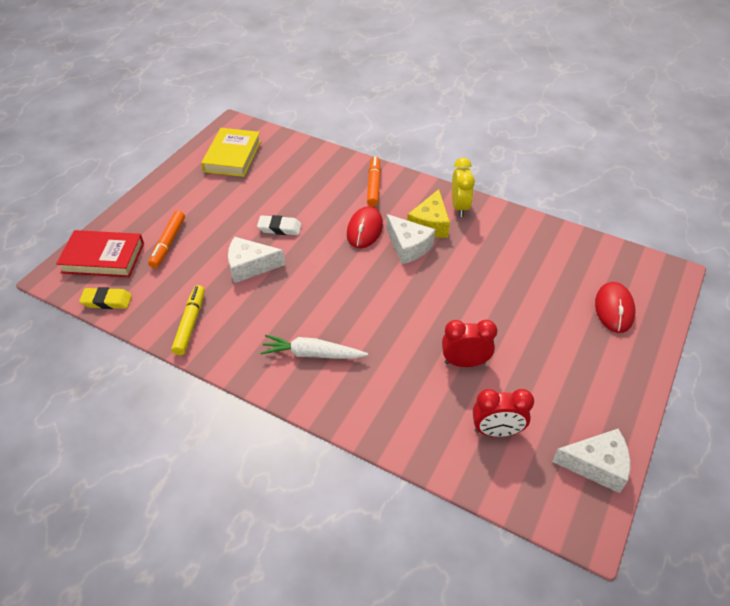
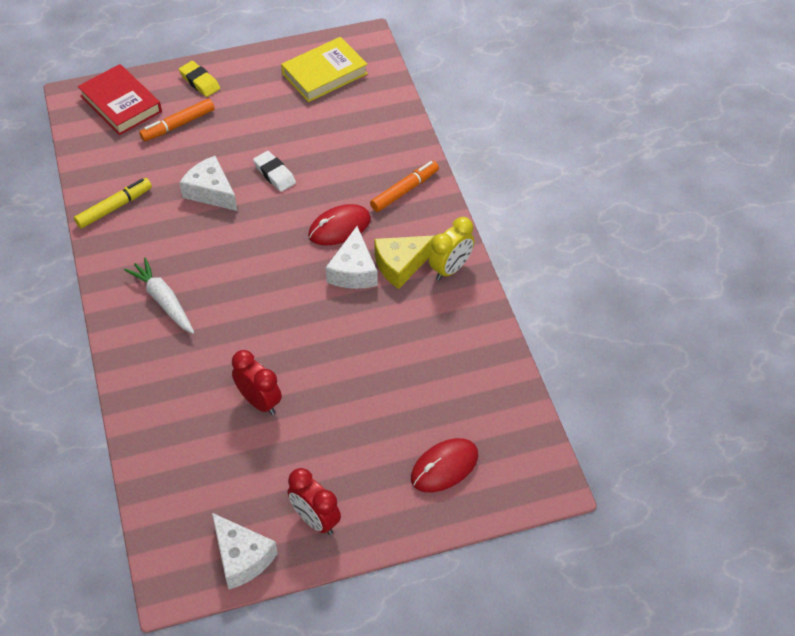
camera: 45 degrees right, 5 degrees up
yellow eraser [79,287,132,309] -> yellow eraser moved to [179,61,220,97]
red clock [473,389,534,437] -> red clock moved to [288,468,341,535]

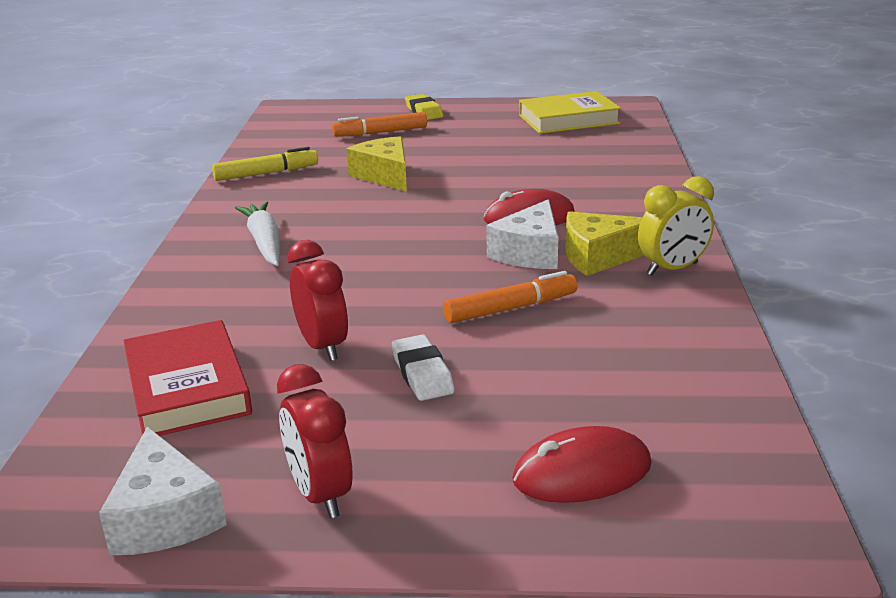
camera: 20 degrees right, 25 degrees down
red book [78,64,162,135] -> red book moved to [124,320,252,436]
white cheese [179,156,237,211] -> yellow cheese [347,136,407,192]
white eraser [253,151,296,192] -> white eraser moved to [392,334,455,401]
orange marker [370,161,439,212] -> orange marker moved to [443,271,577,323]

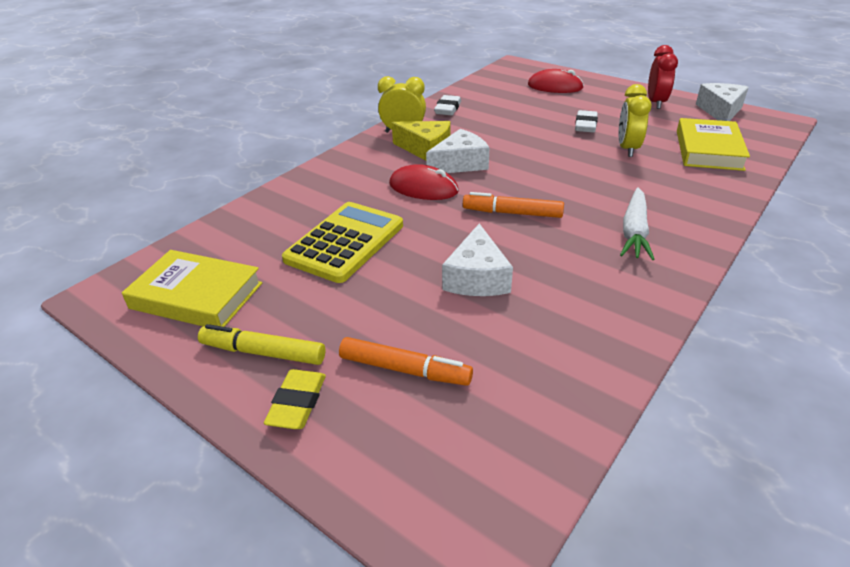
camera: 145 degrees left, 10 degrees up
red book [124,320,252,436] -> yellow book [677,118,750,171]
yellow marker [212,147,318,181] -> yellow marker moved to [198,324,325,365]
red clock [288,240,348,361] -> yellow clock [619,84,651,157]
yellow cheese [347,136,407,192] -> white cheese [442,223,513,296]
orange marker [443,271,577,323] -> orange marker moved to [463,192,564,218]
none -> yellow calculator [282,202,403,283]
none -> white eraser [434,95,461,115]

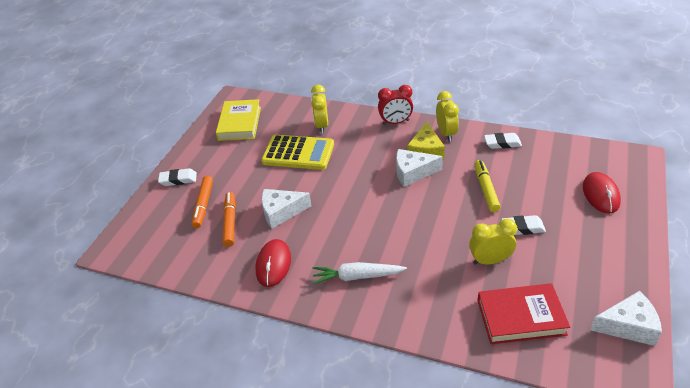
camera: 75 degrees right, 5 degrees up
yellow marker [198,324,325,365] -> yellow marker moved to [474,160,500,212]
yellow eraser [264,369,326,429] -> white eraser [158,168,197,186]
red mouse [389,164,459,200] -> red mouse moved to [255,239,291,287]
white cheese [426,129,490,173] -> white cheese turned 135 degrees clockwise [396,149,443,187]
orange marker [463,192,564,218] -> orange marker moved to [222,192,236,247]
red clock [648,45,678,109] -> red clock moved to [378,85,413,125]
yellow book [677,118,750,171] -> red book [477,283,570,344]
none -> yellow clock [311,85,328,133]

